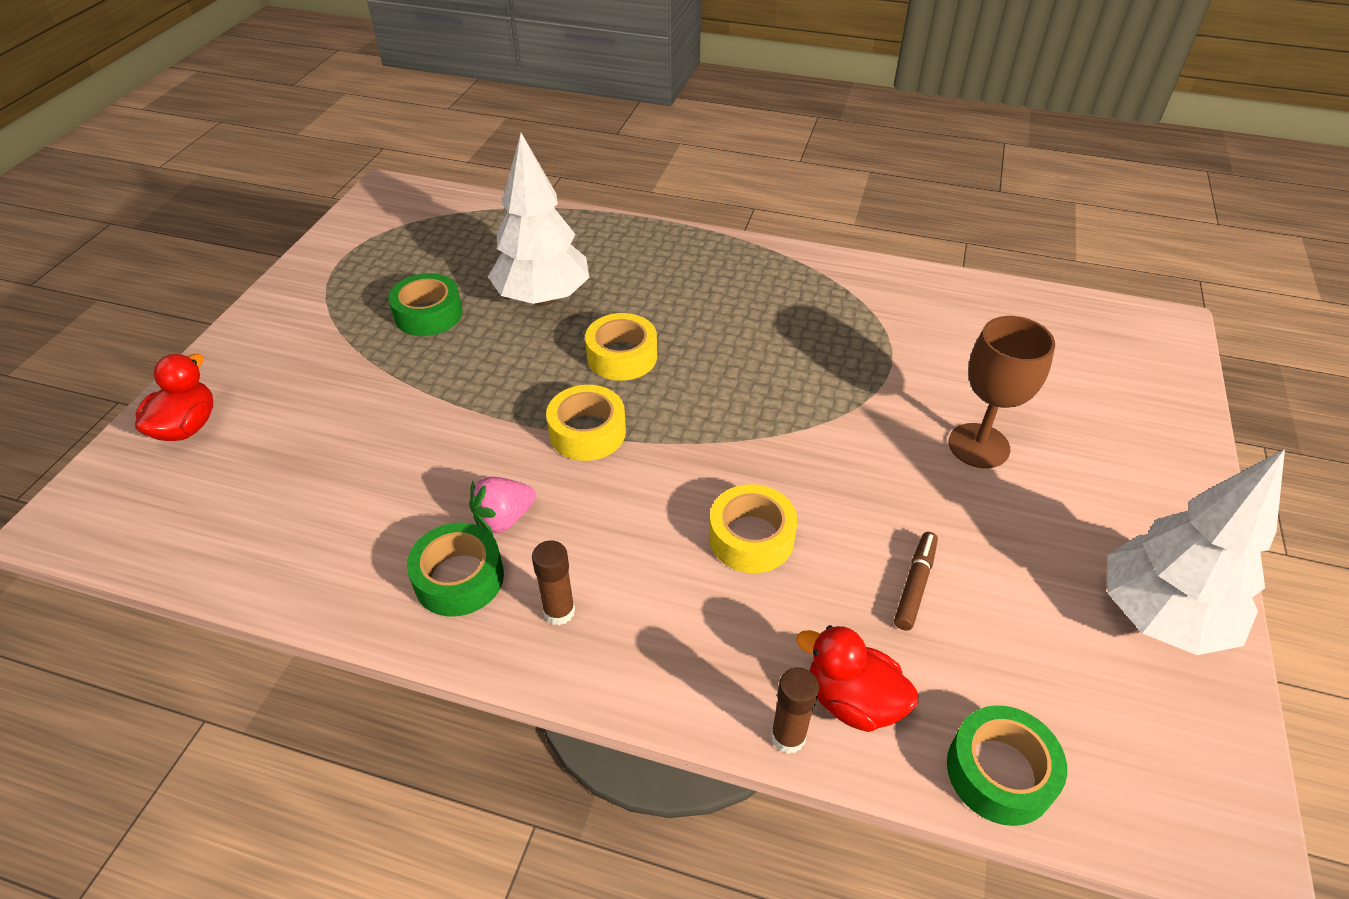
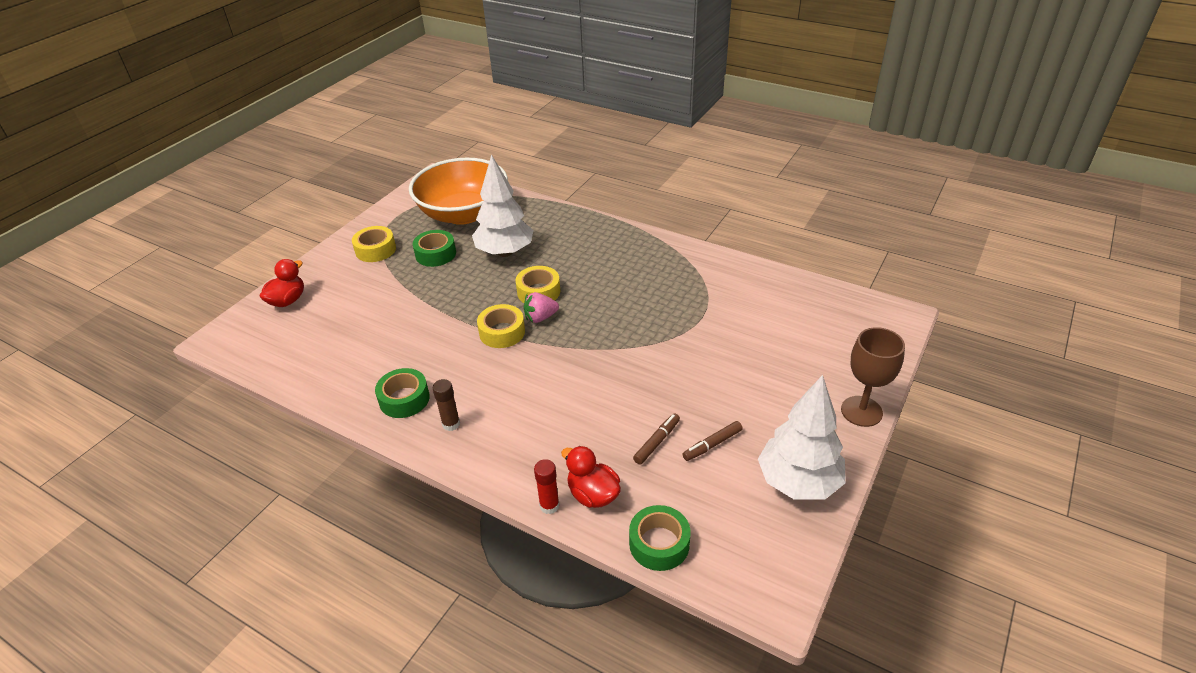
camera: 15 degrees right, 5 degrees down
pink strawberry [469,477,536,535] -> pink strawberry moved to [524,292,559,323]
yellow tape [709,484,797,573] -> yellow tape moved to [352,226,396,262]
brown glue stick [771,667,819,754] -> red glue stick [534,459,559,514]
brown goblet [949,316,1055,468] -> brown goblet moved to [841,327,905,427]
none -> orange bowl [409,158,508,225]
none -> brown marker [682,421,743,461]

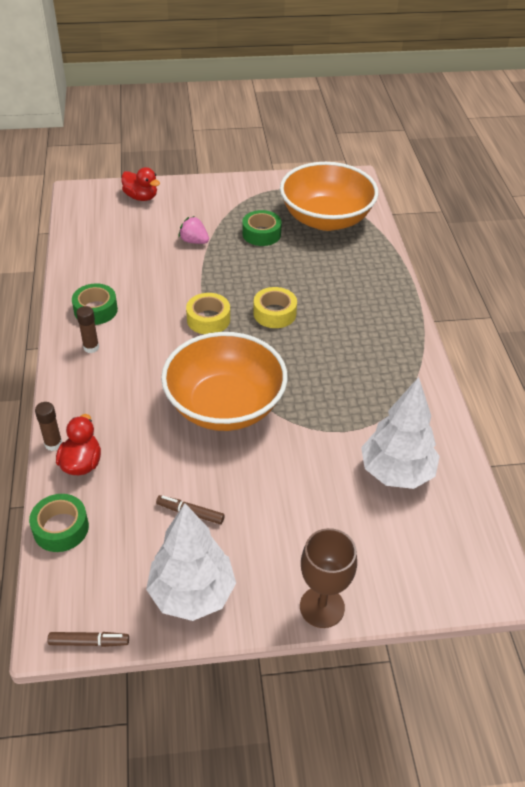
camera: 50 degrees right, 5 degrees up
red duck [260,259,304,307] -> red duck turned 45 degrees clockwise [121,167,160,201]
yellow tape [352,226,396,262] -> none
white tree [472,154,534,257] -> white tree moved to [361,377,440,489]
pink strawberry [524,292,559,323] -> pink strawberry moved to [178,216,209,244]
red glue stick [534,459,559,514] -> brown glue stick [35,402,62,451]
brown marker [633,414,680,465] -> brown marker moved to [47,632,129,647]
none -> orange bowl [161,332,288,431]

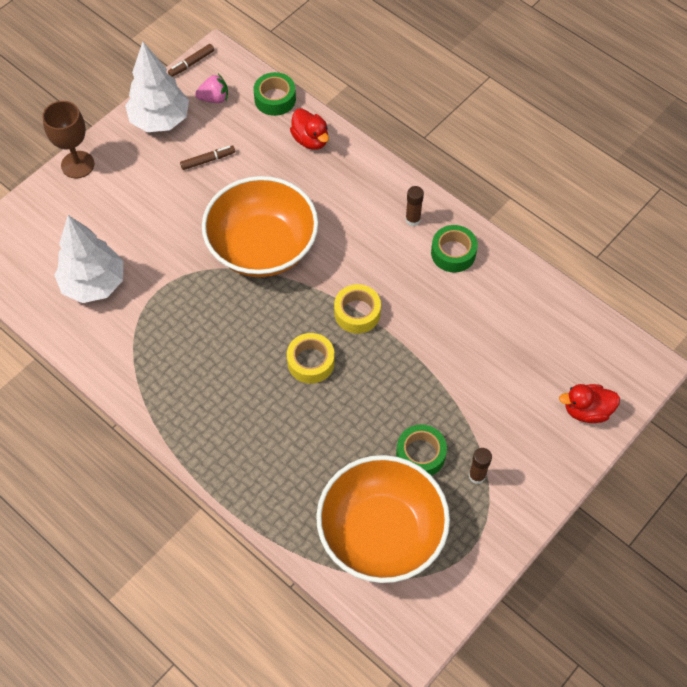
camera: 140 degrees right, 15 degrees up
brown glue stick [35,402,62,451] -> brown glue stick moved to [469,448,492,484]
pink strawberry [178,216,209,244] -> pink strawberry moved to [195,74,228,103]

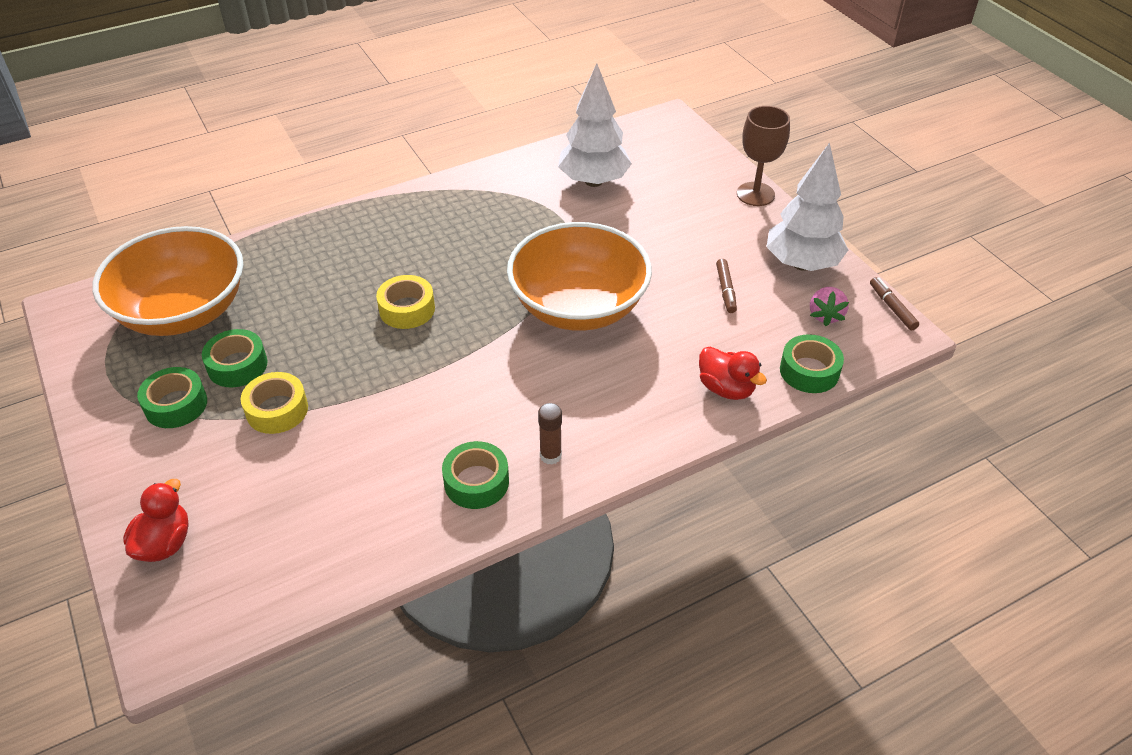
camera: 110 degrees right, 15 degrees down
red duck [290,108,329,150] -> red duck turned 120 degrees counterclockwise [699,347,767,400]
yellow tape [334,284,381,334] -> yellow tape moved to [241,372,308,434]
brown glue stick [469,448,492,484] -> green tape [137,367,207,428]

